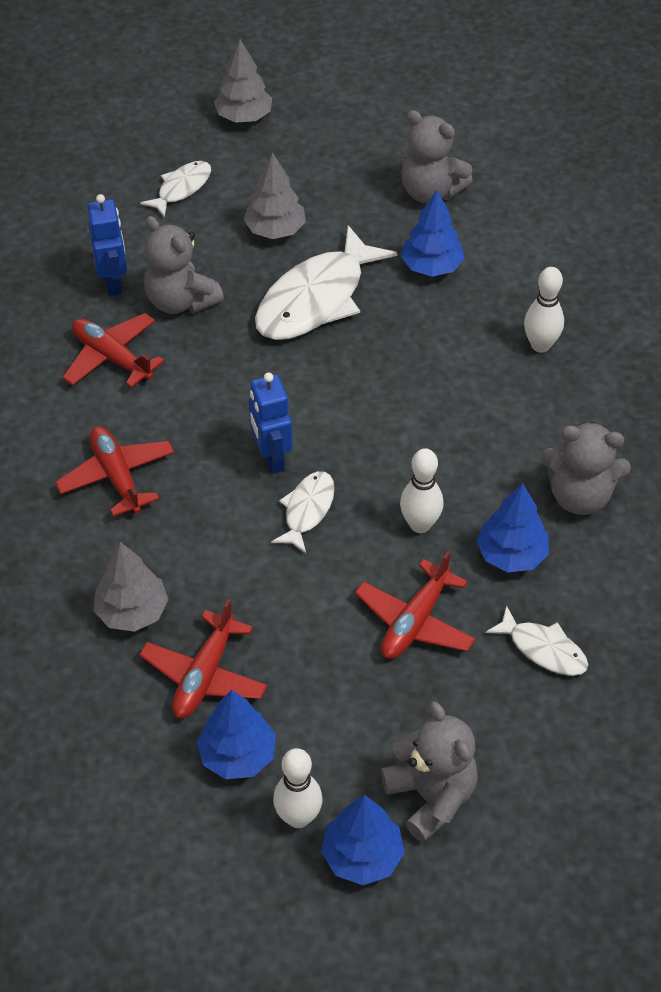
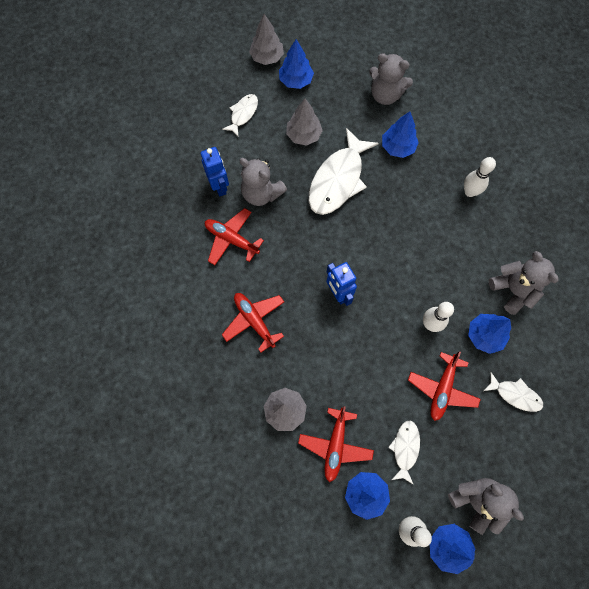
camera: 10 degrees left, 20 degrees up
white fish [271,471,335,553] -> white fish moved to [388,421,420,485]
grey teddy bear [541,422,631,515] -> grey teddy bear turned 120 degrees counterclockwise [489,251,558,315]
none -> blue tree [279,39,314,89]

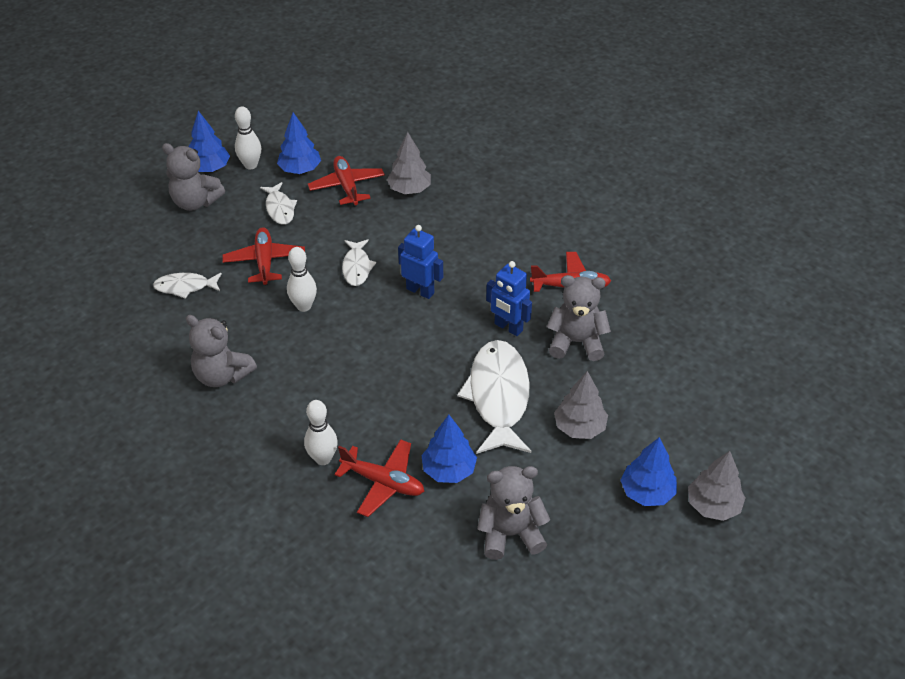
camera: 150 degrees right, 25 degrees down
blue robot [201,147,229,197] -> blue robot moved to [486,261,532,336]
white fish [222,94,258,137] -> white fish moved to [342,240,376,286]
red plane [222,293,284,353] -> red plane moved to [334,439,424,517]
blue tree [468,314,511,354] -> none

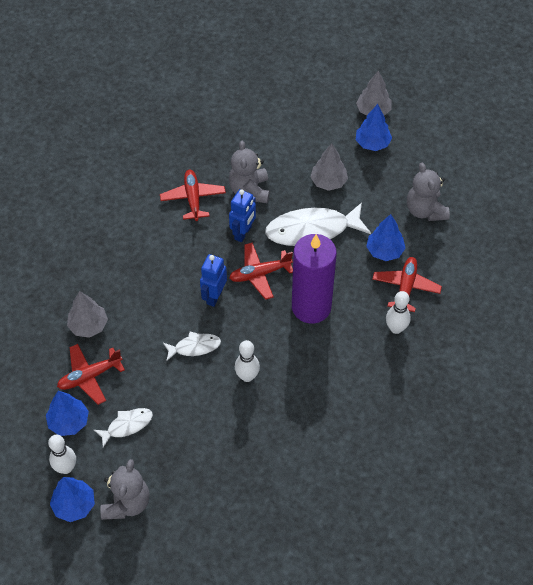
camera: 100 degrees left, 10 degrees up
white fish [153,273,222,299] -> none
grey teddy bear [186,315,257,387] -> none
red plane [222,227,305,285] -> red plane moved to [229,242,293,300]
none -> purple candle [292,234,337,324]

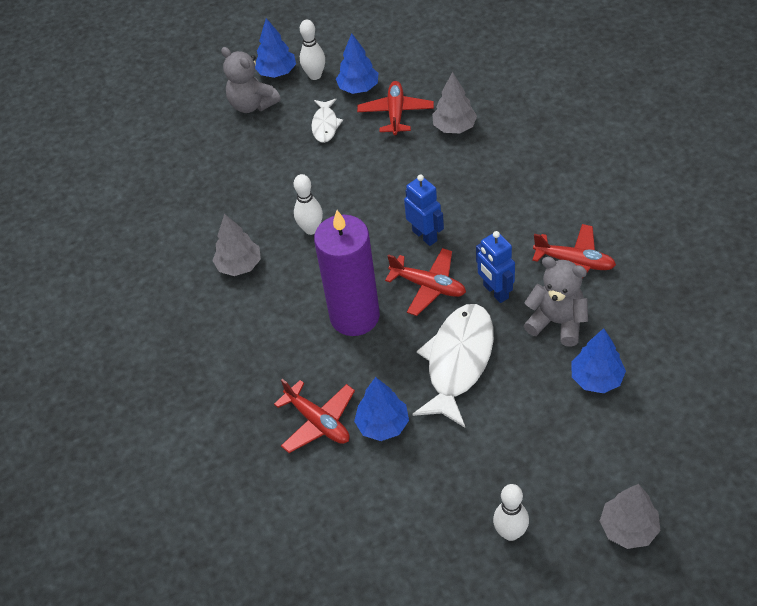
camera: 125 degrees right, 5 degrees down
white fish [163,332,221,361] -> none
red plane [229,242,293,300] -> red plane turned 105 degrees clockwise [385,248,466,316]
grey tree [311,143,348,191] -> grey tree moved to [212,214,261,276]
blue tree [356,104,392,151] -> blue tree moved to [572,328,626,393]
white bowling pin [386,291,411,334] -> white bowling pin moved to [493,484,529,541]
grey teddy bear [407,163,450,221] -> none

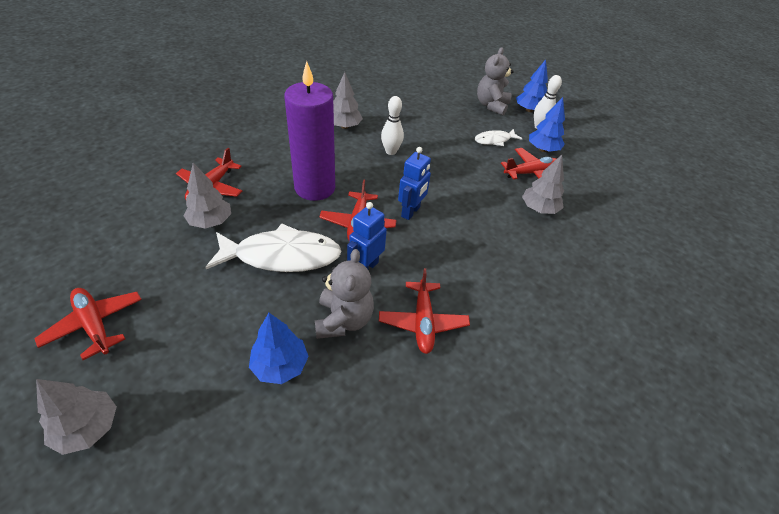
camera: 60 degrees right, 5 degrees down
blue tree [354,377,409,441] -> grey tree [184,163,231,228]
white bowling pin [493,484,529,541] -> red plane [34,288,142,360]

